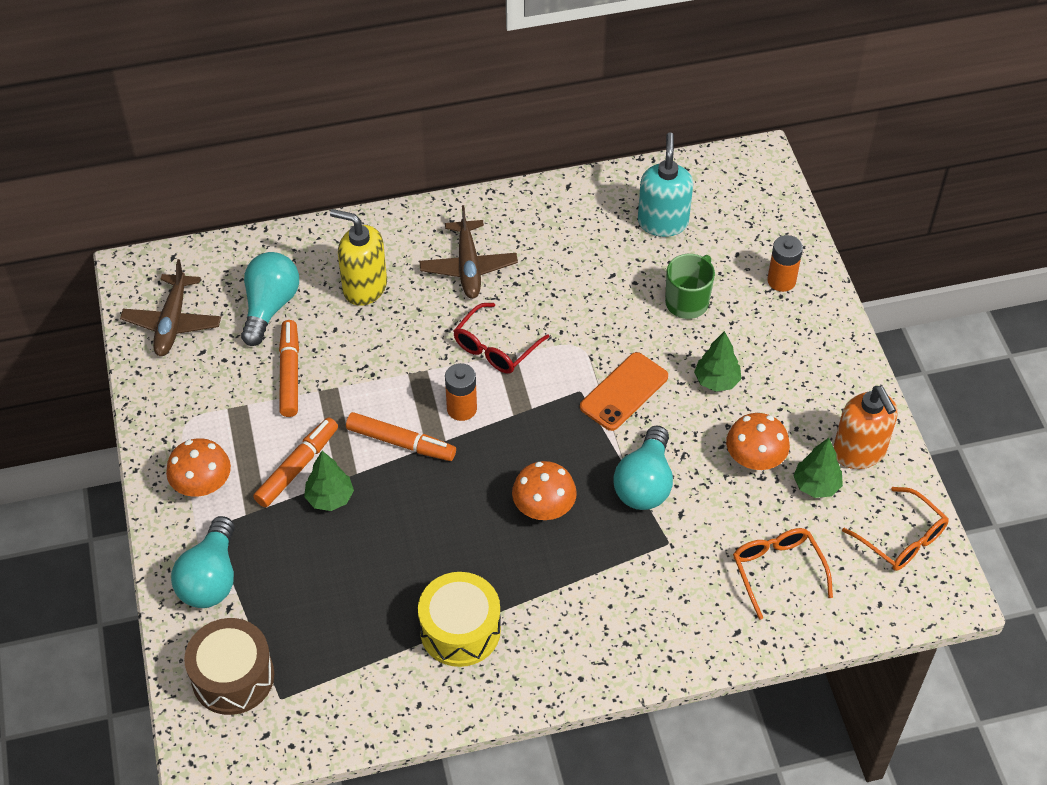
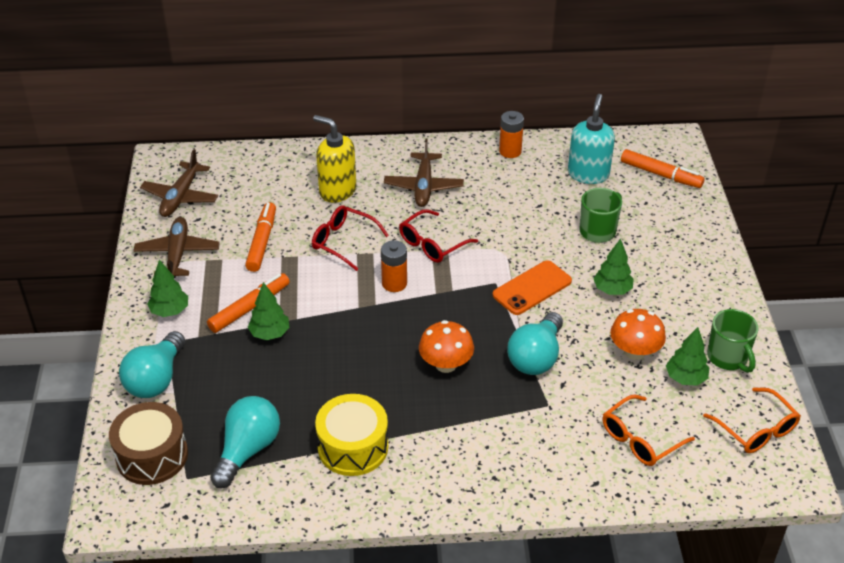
camera: 10 degrees right, 10 degrees down
orange mushroom [166,438,231,497] -> green tree [147,260,188,317]
turquoise light bulb [241,252,299,346] -> turquoise light bulb moved to [210,396,280,488]
orange marker [346,412,456,461] -> orange marker moved to [621,149,705,188]
orange glasses [733,528,833,620] -> orange glasses turned 120 degrees counterclockwise [603,395,695,466]
orange battery [767,235,803,292] -> orange battery moved to [499,111,524,158]
orange soap dispenser [833,386,898,469] -> green mug [707,309,758,373]
none -> brown plane [133,217,220,278]
none -> red glasses [312,205,389,271]

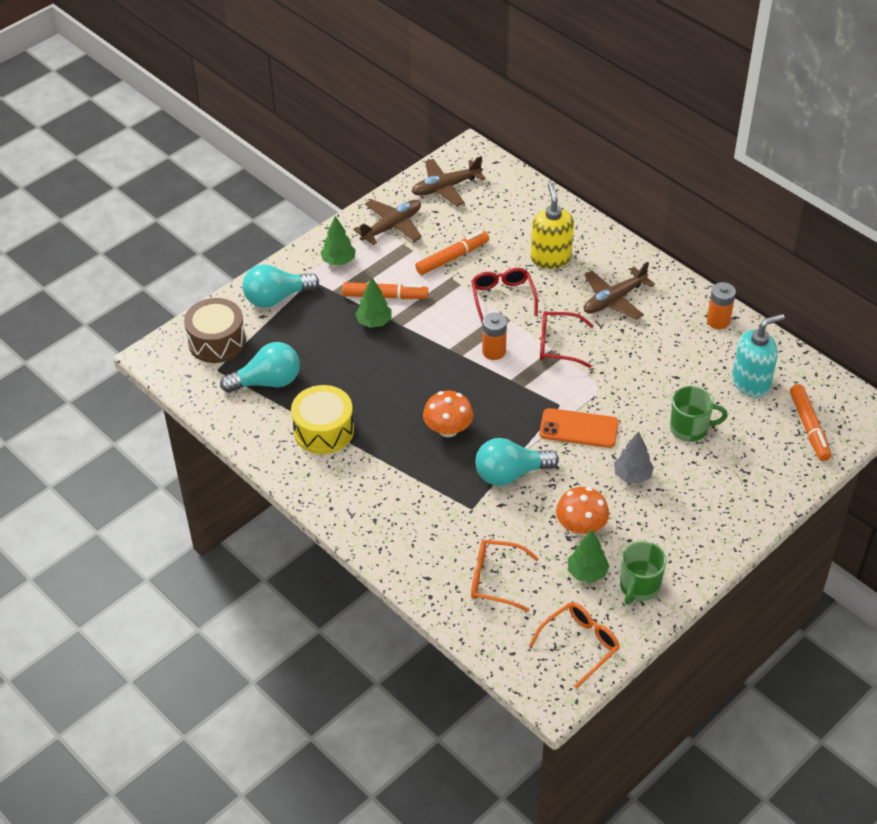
camera: 50 degrees right, 5 degrees up
green tree [593,238,634,295] -> grey tree [614,431,654,484]
orange glasses [703,387,801,453] -> orange glasses turned 150 degrees counterclockwise [529,602,620,688]

